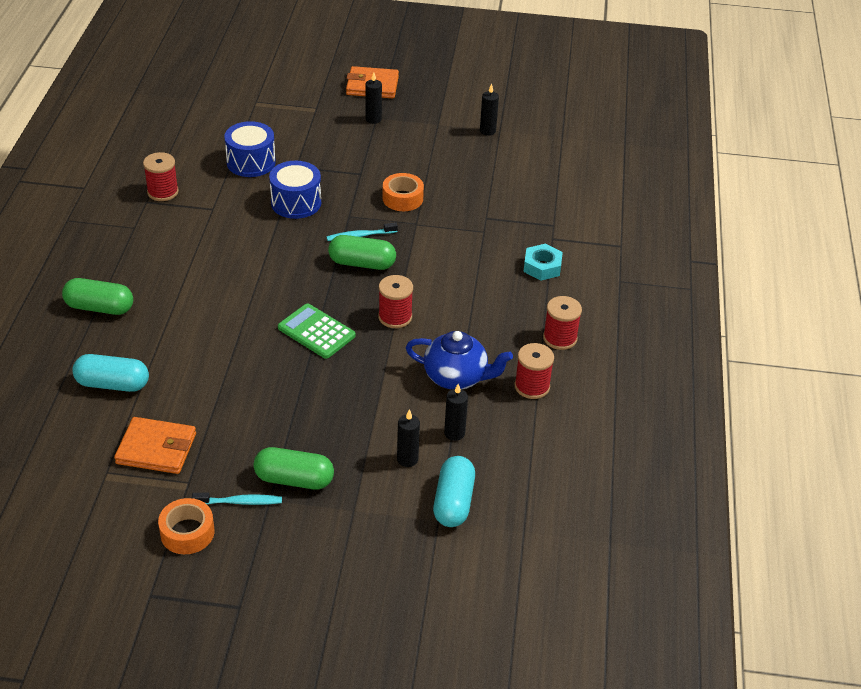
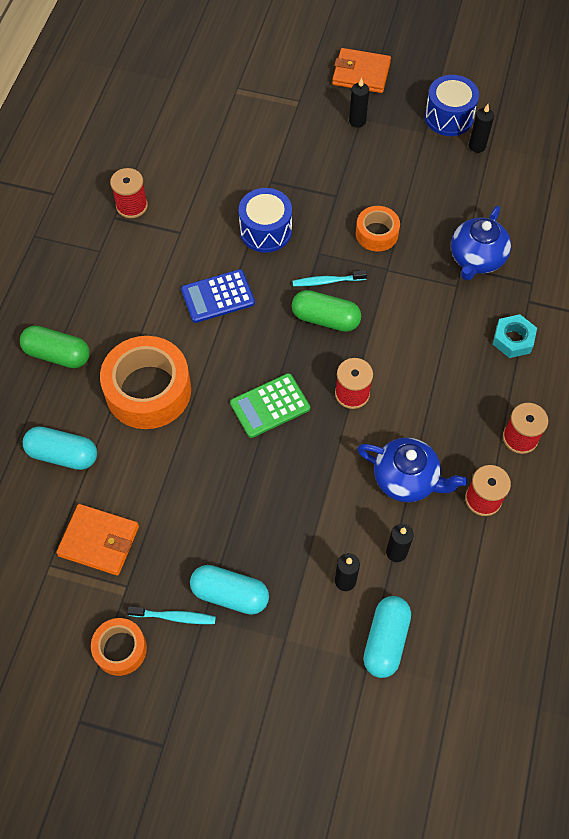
camera: 10 degrees right, 20 degrees up
blue drum [224,121,276,177] -> blue drum moved to [425,75,479,136]
green capsule [253,447,334,489] -> turquoise capsule [190,565,269,615]
green calculator [278,303,356,359] -> green calculator turned 75 degrees counterclockwise [230,373,310,438]
none -> orange tape [100,336,191,429]
none -> blue calculator [181,269,255,323]
none -> blue teapot [451,205,511,280]

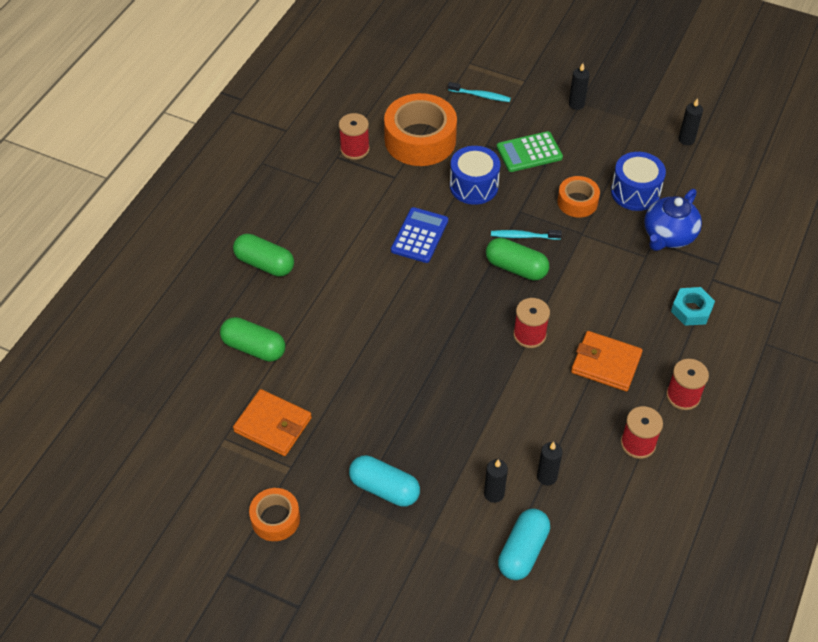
camera: 10 degrees right, 10 degrees down
turquoise capsule [23,427,97,470] -> green capsule [220,317,285,362]
orange tape [100,336,191,429] -> orange tape moved to [384,93,457,166]
turquoise toothbrush [127,606,216,624] -> turquoise toothbrush moved to [448,82,511,102]
blue calculator [181,269,255,323] -> blue calculator turned 120 degrees clockwise [391,207,448,263]
green calculator [230,373,310,438] -> green calculator moved to [497,131,563,172]
orange wallet [332,48,391,93] -> orange wallet moved to [571,331,643,391]
blue teapot [357,437,467,502] -> none
blue drum [425,75,479,136] -> blue drum moved to [611,152,666,211]

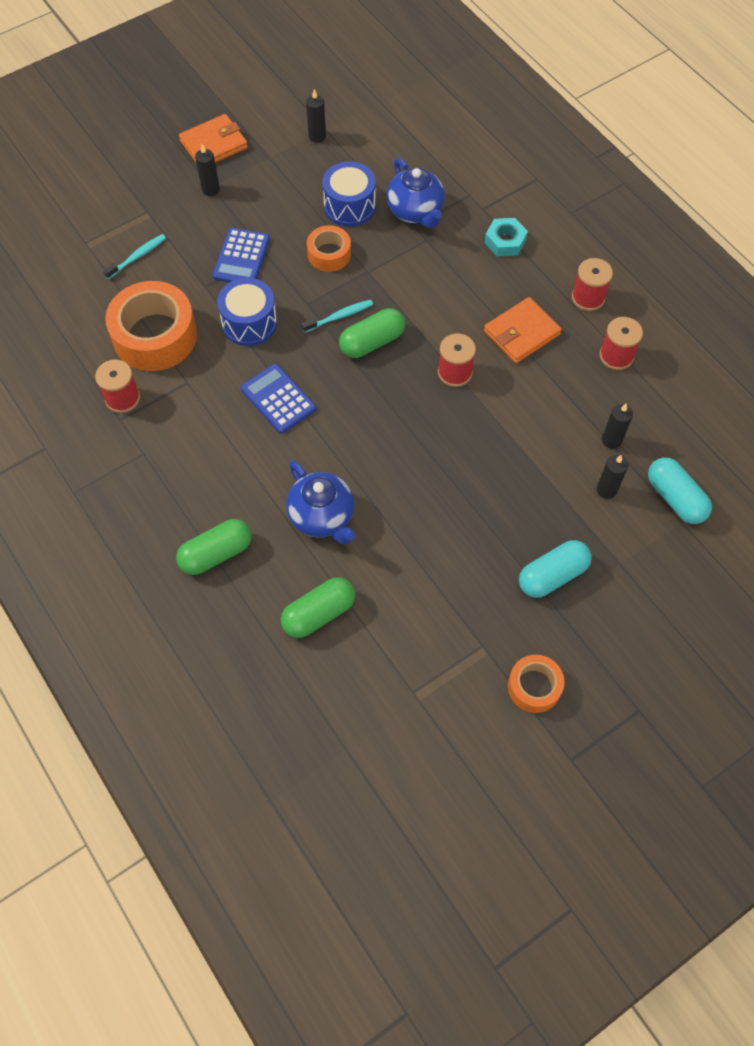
camera: 60 degrees left, 10 degrees up
orange wallet [233,389,312,456] -> orange wallet moved to [179,114,248,163]
turquoise toothbrush [491,230,562,240] -> turquoise toothbrush turned 150 degrees counterclockwise [302,300,373,332]
green calculator [497,131,563,172] -> blue calculator [212,228,270,283]
none -> blue teapot [286,460,355,544]

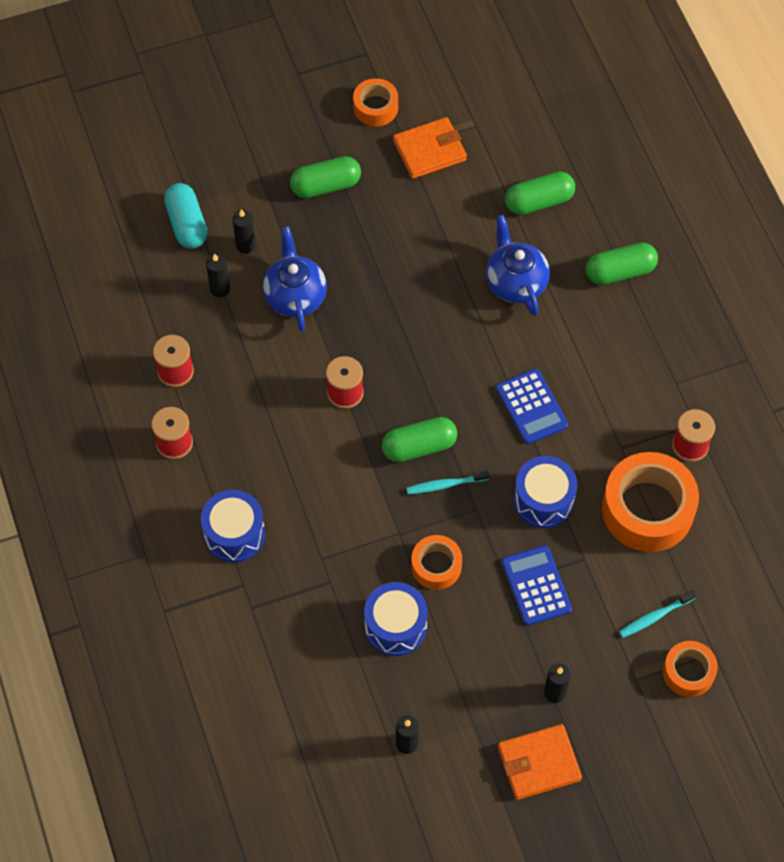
camera: 165 degrees left, 0 degrees up
blue calculator [212,228,270,283] -> blue calculator turned 45 degrees counterclockwise [502,545,572,626]
blue teapot [386,158,445,229] -> blue teapot moved to [263,227,327,332]
orange wallet [484,297,562,363] -> orange wallet moved to [393,117,467,179]
turquoise nut [485,218,528,257] -> blue drum [201,490,265,563]
turquoise capsule [519,540,592,598] -> green capsule [290,156,361,198]
none -> orange tape [663,641,718,697]

